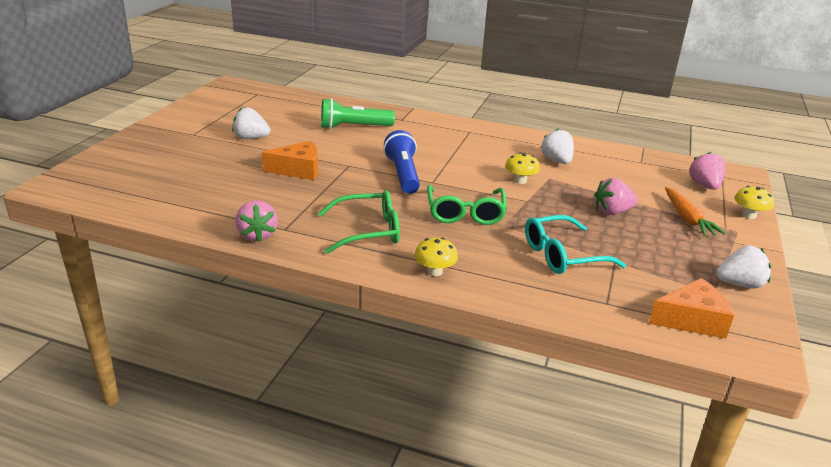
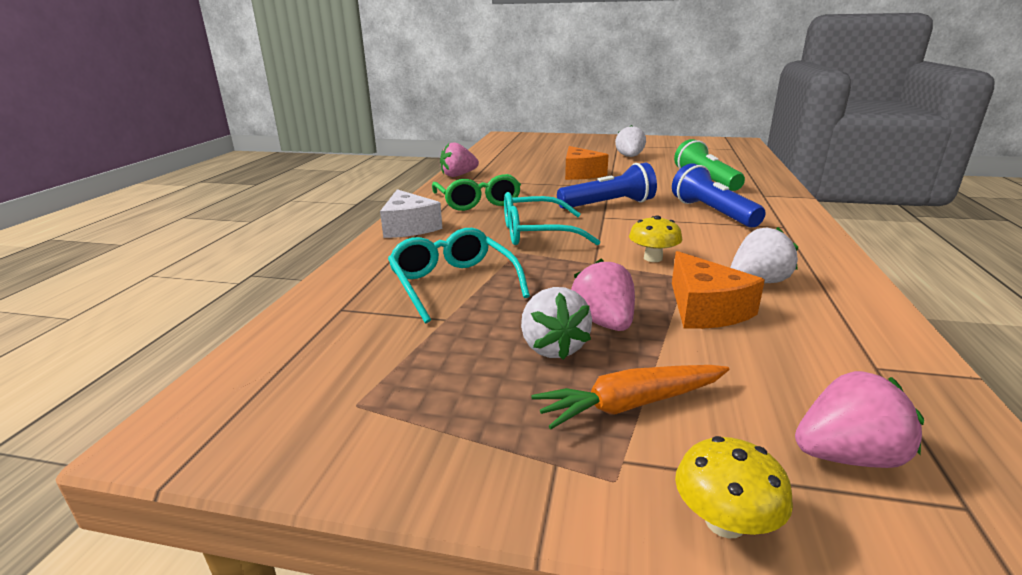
camera: 85 degrees right, 5 degrees down
yellow mushroom [414,238,458,276] -> white cheese [380,189,442,238]
green glasses [427,185,507,225] -> turquoise glasses [504,192,601,245]
orange cheese [649,278,734,339] -> orange cheese moved to [672,251,765,329]
white strawberry [716,245,771,288] -> white strawberry moved to [521,287,592,360]
none -> blue flashlight [672,163,766,228]

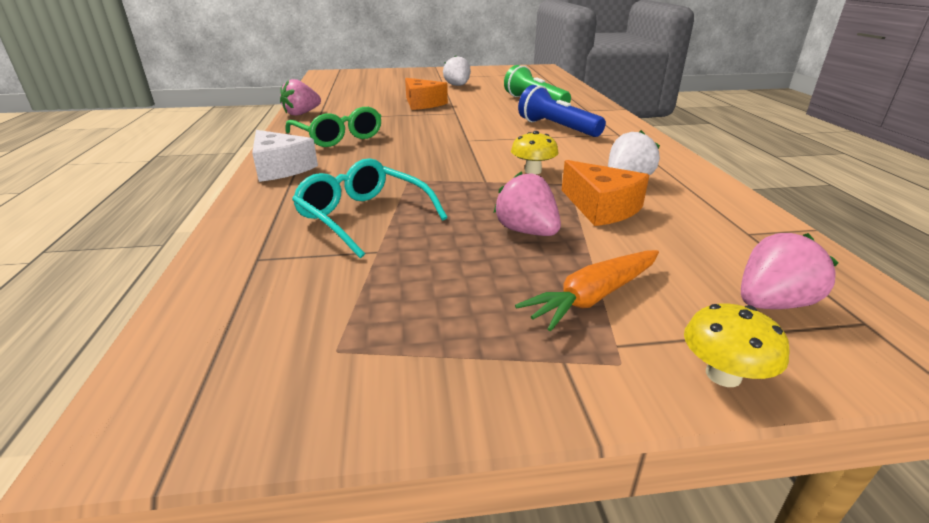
camera: 20 degrees left, 5 degrees up
turquoise glasses [504,192,601,245] -> none
white strawberry [521,287,592,360] -> none
blue flashlight [557,163,657,209] -> none

